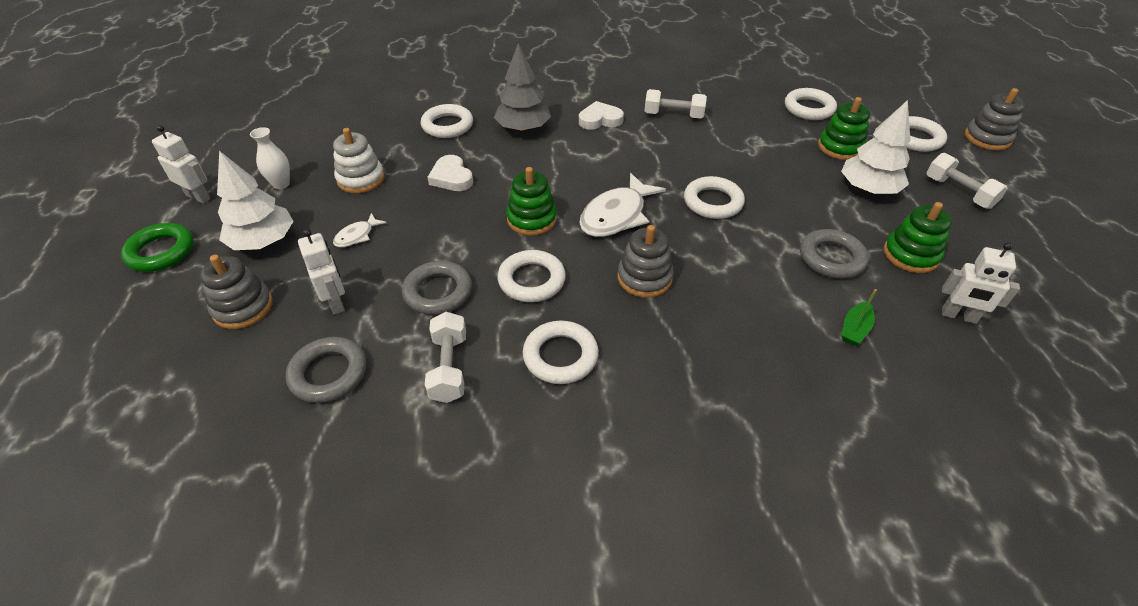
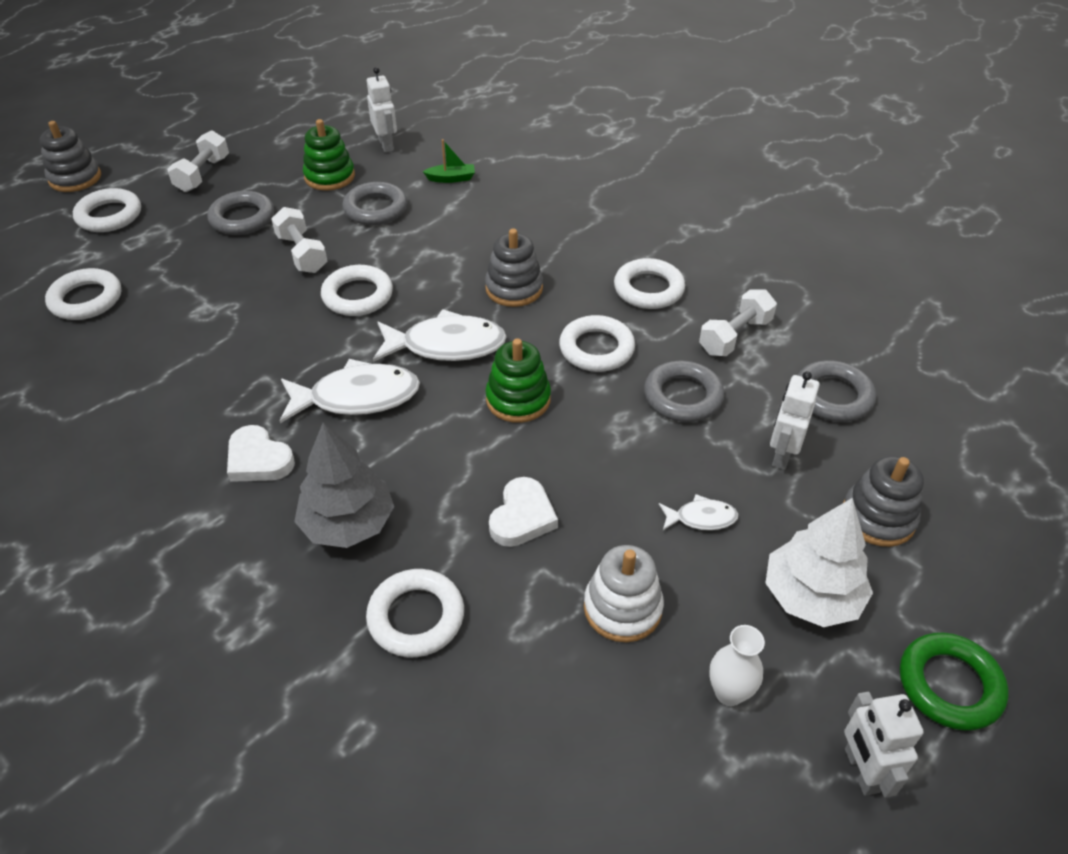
camera: 130 degrees left, 0 degrees up
white dumbbell [645,89,707,118] -> white dumbbell moved to [271,207,327,273]
green stacking toy [818,97,870,160] -> none
white tree [841,100,910,194] -> grey ring [207,191,274,235]
none -> white fish [280,359,420,423]

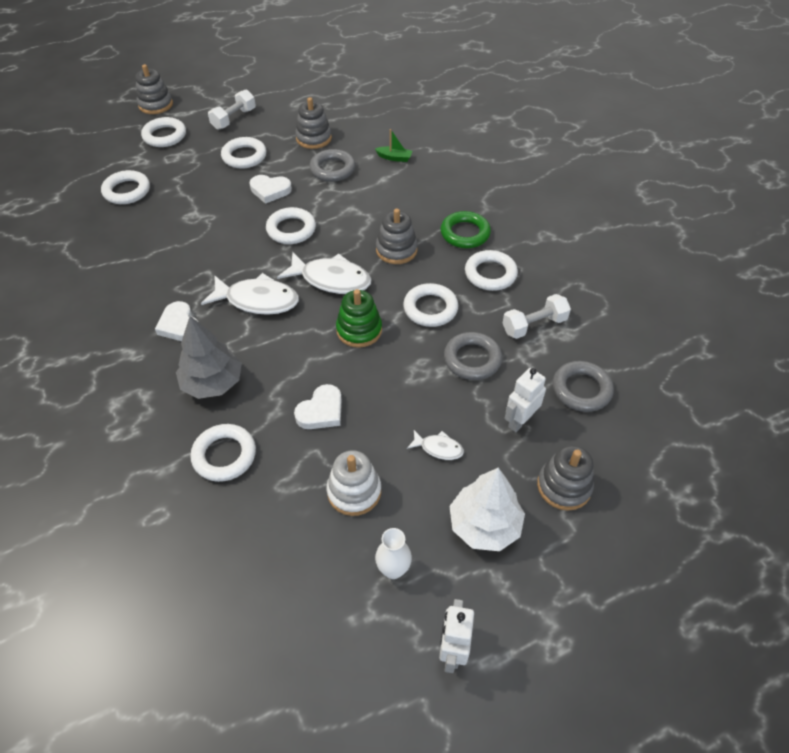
camera: 20 degrees right, 5 degrees up
grey ring [207,191,274,235] -> white ring [221,137,266,169]
white dumbbell [271,207,327,273] -> white heart [249,175,292,204]
green stacking toy [303,119,355,191] -> grey stacking toy [295,97,332,149]
white robot [367,67,397,152] -> none
green ring [900,632,1009,731] -> green ring moved to [441,211,491,248]

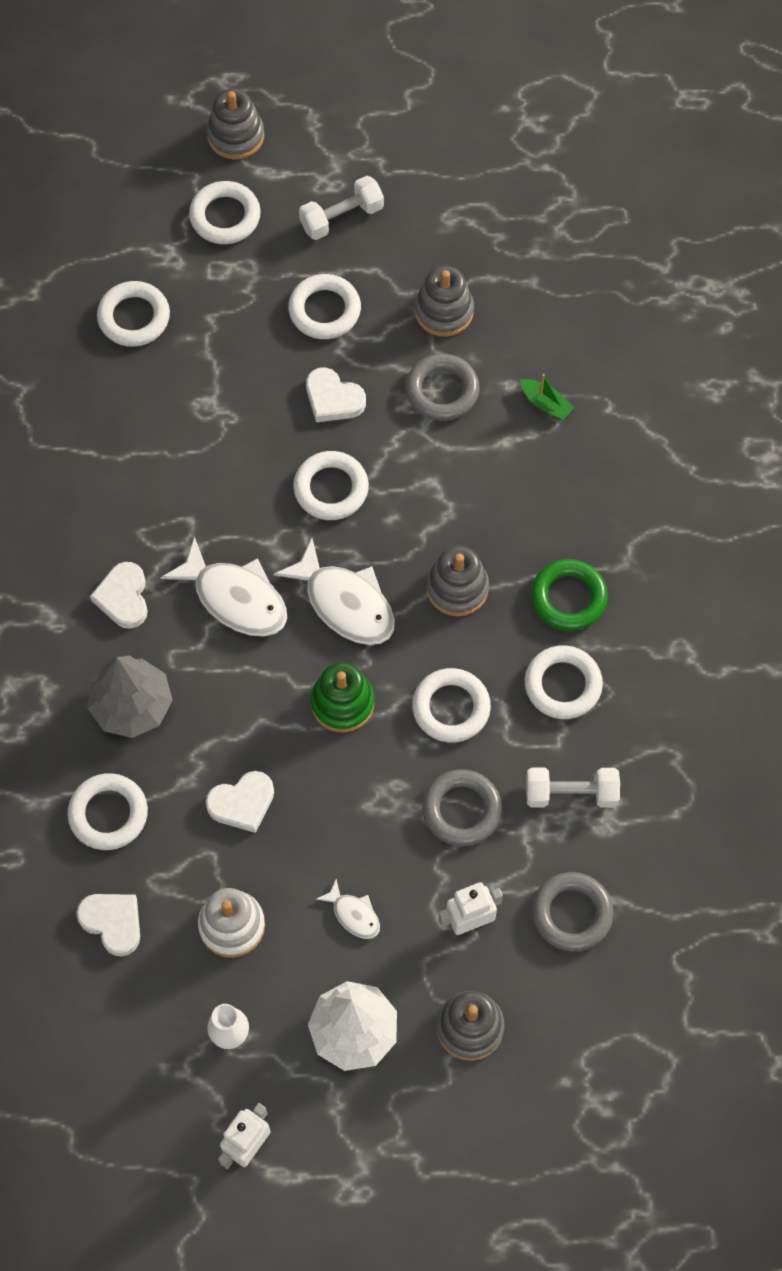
camera: 25 degrees right, 15 degrees up
none -> white heart [76,894,140,957]

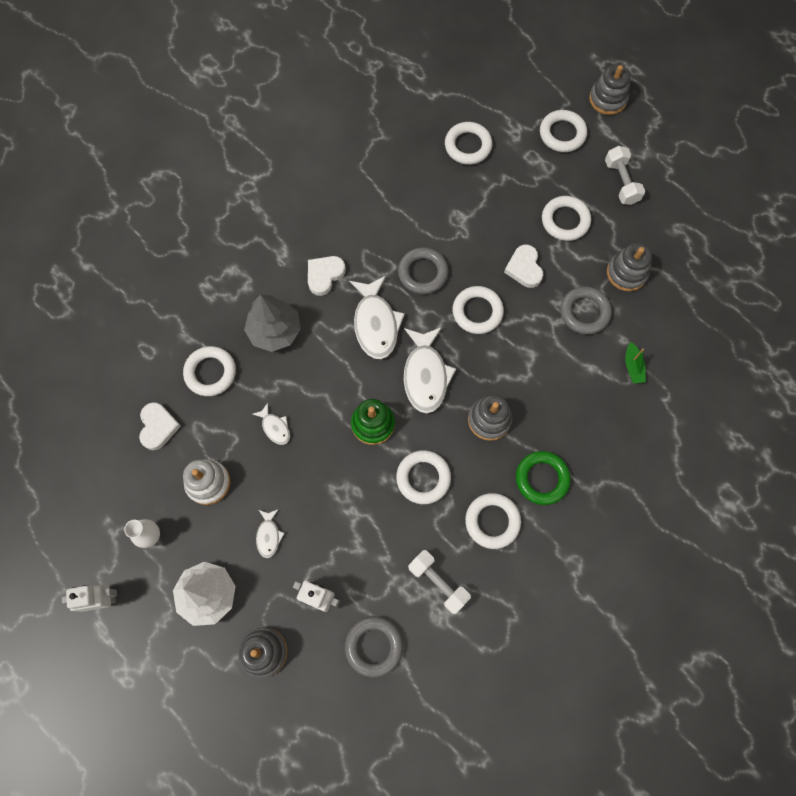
camera: 45 degrees right, 5 degrees up
white heart [206,771,274,833] -> white fish [253,403,290,445]
white dumbbell [299,176,384,240] -> white dumbbell turned 60 degrees clockwise [605,146,645,205]
grey ring [422,769,502,846] -> grey ring moved to [398,247,448,294]

